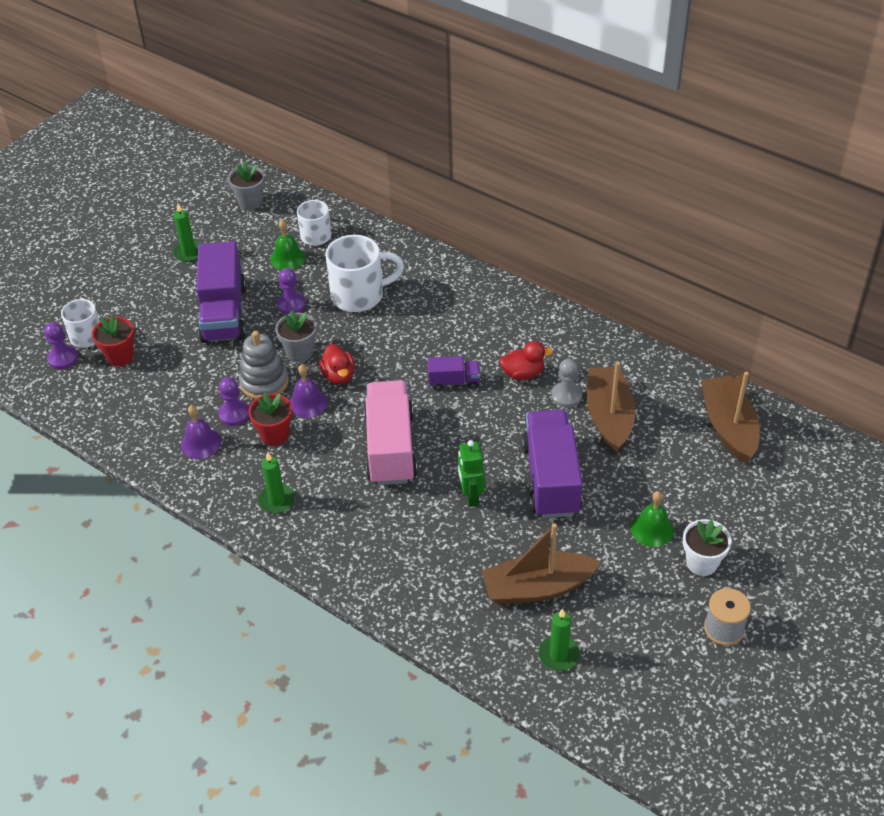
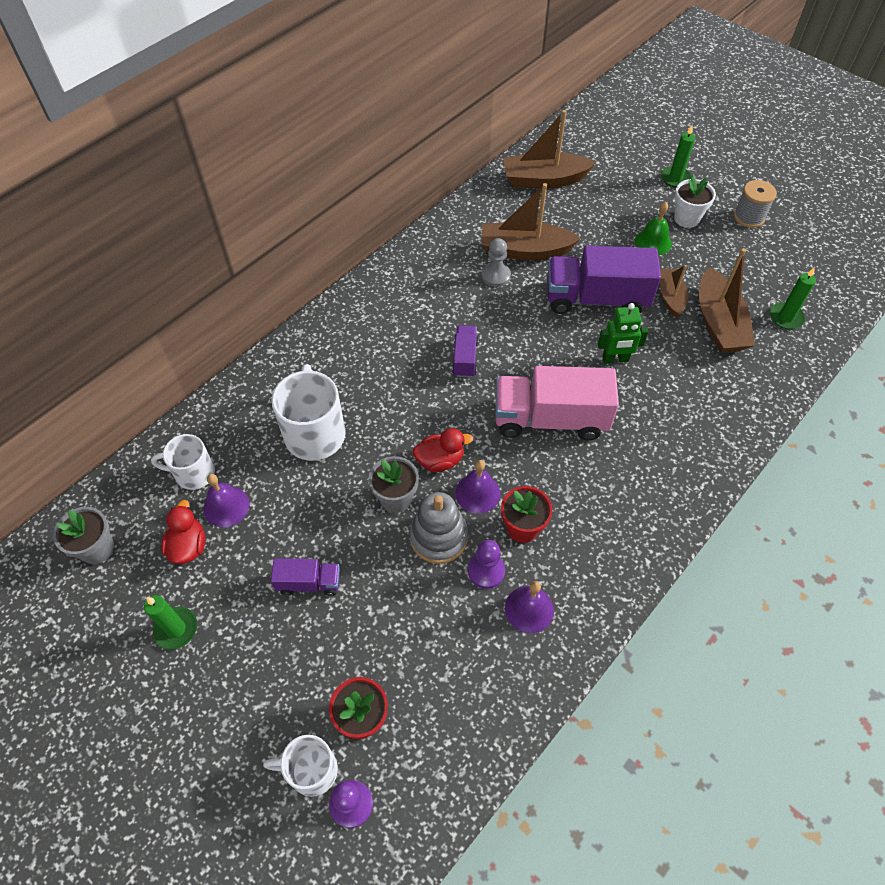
camera: 85 degrees left, 10 degrees up
purple truck [196,241,246,343] -> purple truck [271,558,340,596], size x0.50
green candle [258,452,295,514] -> green candle moved to [661,125,695,188]
green bell [270,220,306,270] -> purple bell [204,474,249,527]
purple pawn [277,268,306,315] -> none
red duck [499,341,553,380] -> red duck moved to [161,500,205,564]
none -> brown boat [660,265,688,318]

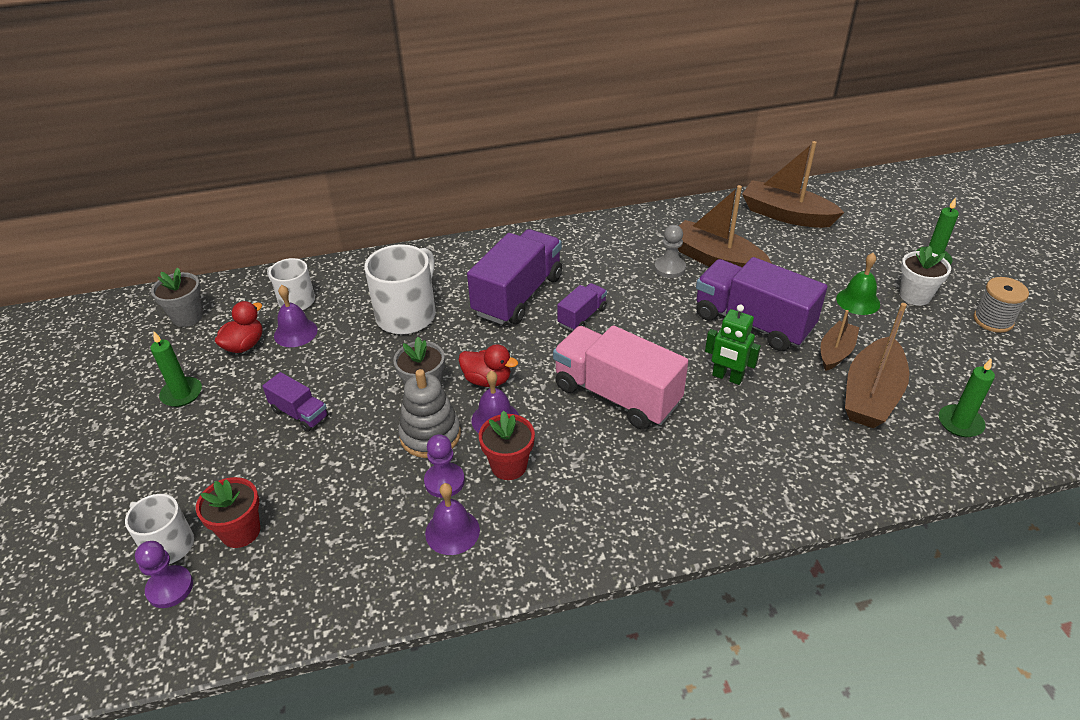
camera: 35 degrees right, 15 degrees down
none -> purple truck [467,229,562,325]

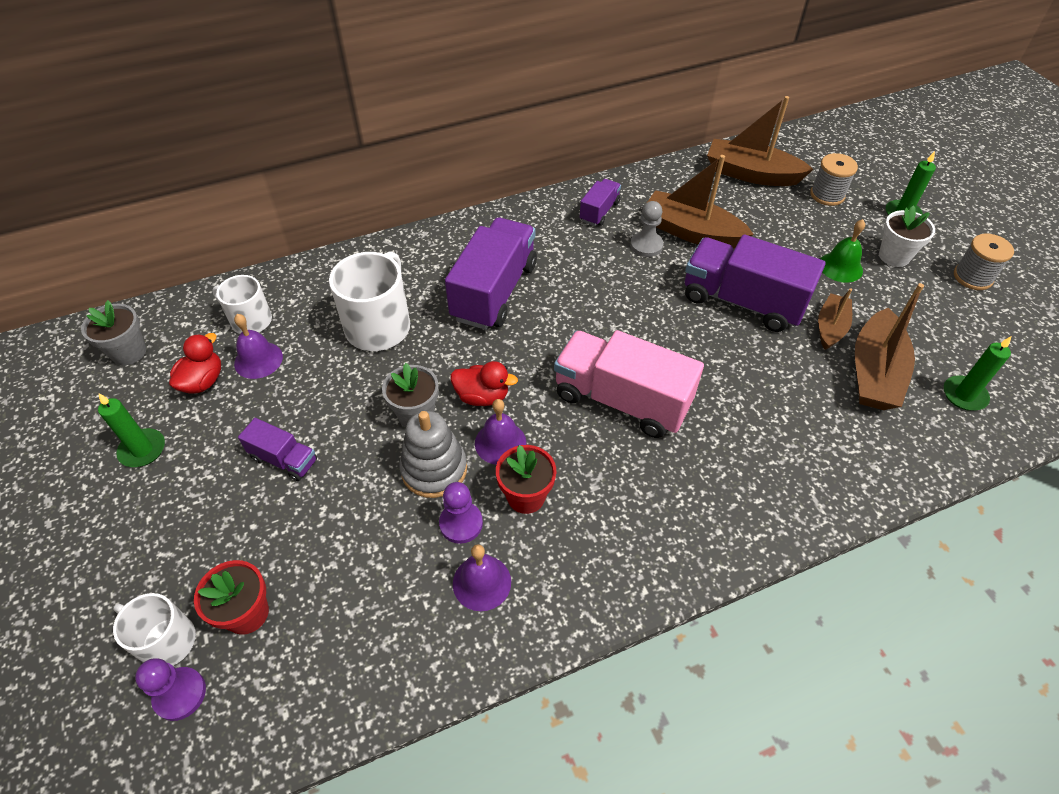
camera: 10 degrees left, 10 degrees up
purple truck [557,283,607,331] -> purple truck moved to [580,179,621,226]
green robot [705,304,761,385] -> none
none -> grey spool [810,153,858,206]

